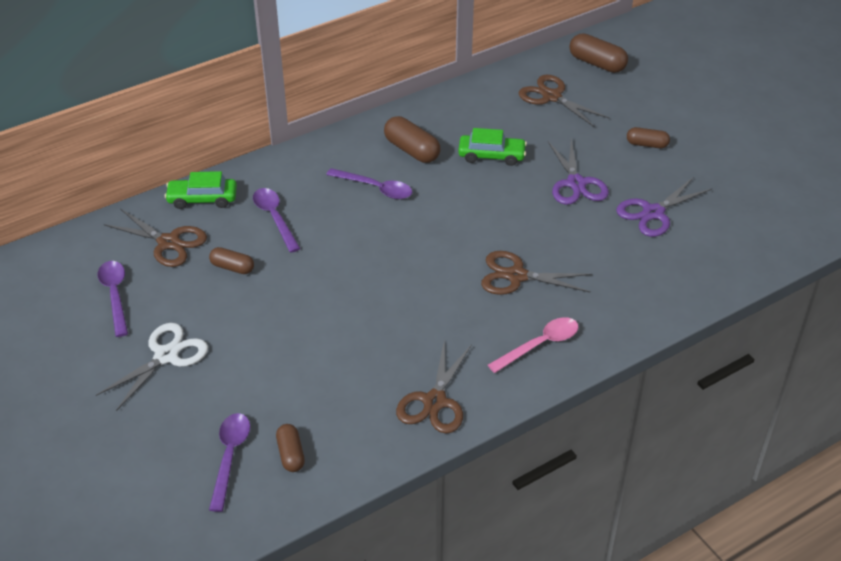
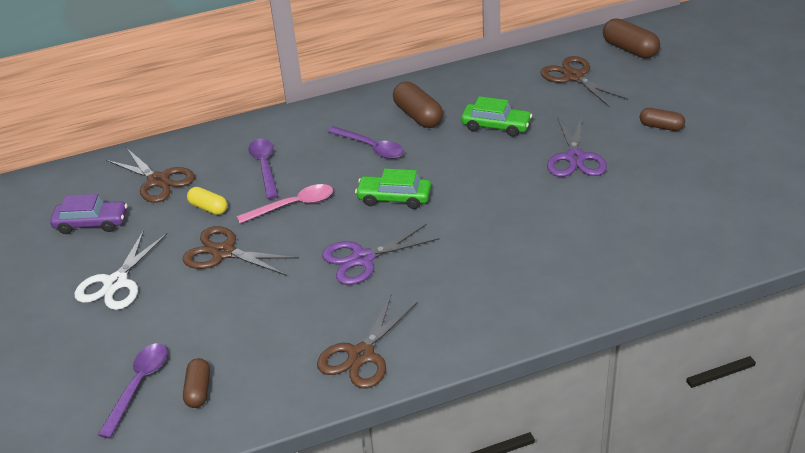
camera: 15 degrees right, 5 degrees down
white scissors [96,323,208,411] -> white scissors turned 150 degrees clockwise [75,230,167,310]
purple spoon [98,261,128,337] -> purple car [50,194,127,234]
green car [165,171,237,209] -> green car moved to [355,169,431,209]
brown capsule [209,247,254,274] -> yellow capsule [187,187,228,215]
brown scissors [481,251,592,295] -> brown scissors moved to [183,226,299,275]
pink spoon [488,317,578,373] -> pink spoon moved to [237,184,333,223]
purple scissors [616,178,712,237] -> purple scissors moved to [322,224,439,285]

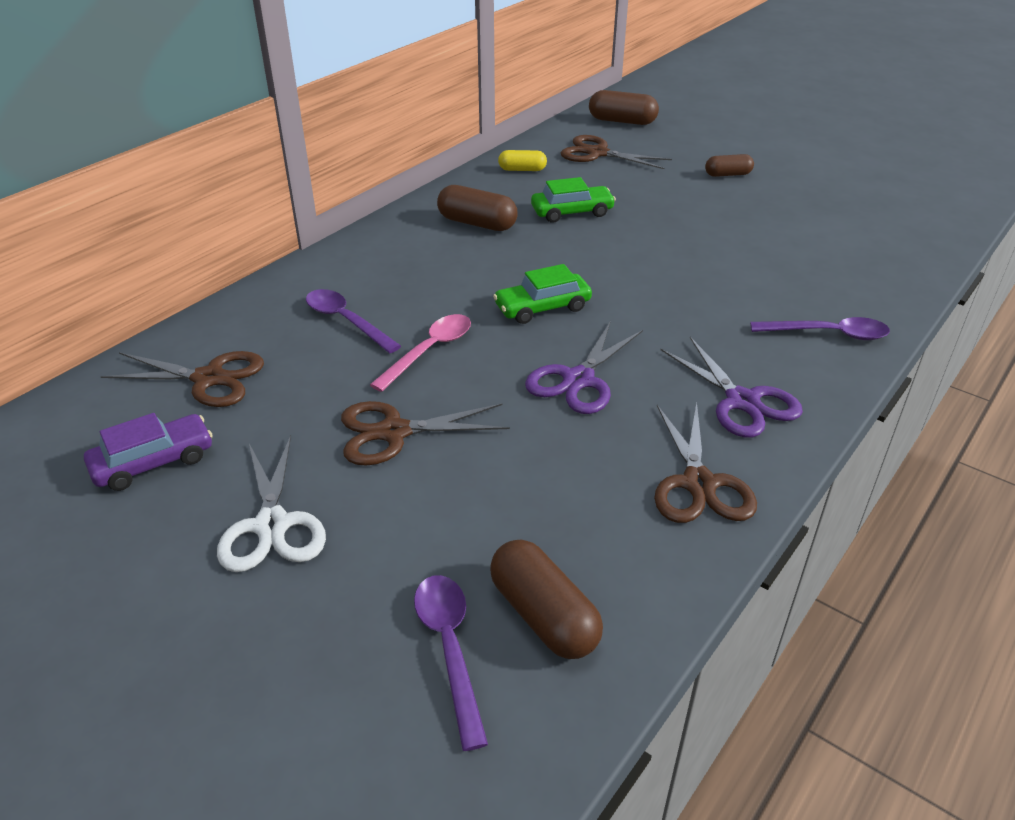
camera: 35 degrees left, 0 degrees up
brown capsule [183,358,210,408] -> brown capsule [490,539,603,659], size x1.59
yellow capsule [187,187,228,215] -> yellow capsule moved to [498,150,547,171]
purple spoon [327,126,404,159] -> purple spoon moved to [750,317,890,340]
purple scissors [547,116,607,177] -> purple scissors moved to [660,337,803,438]

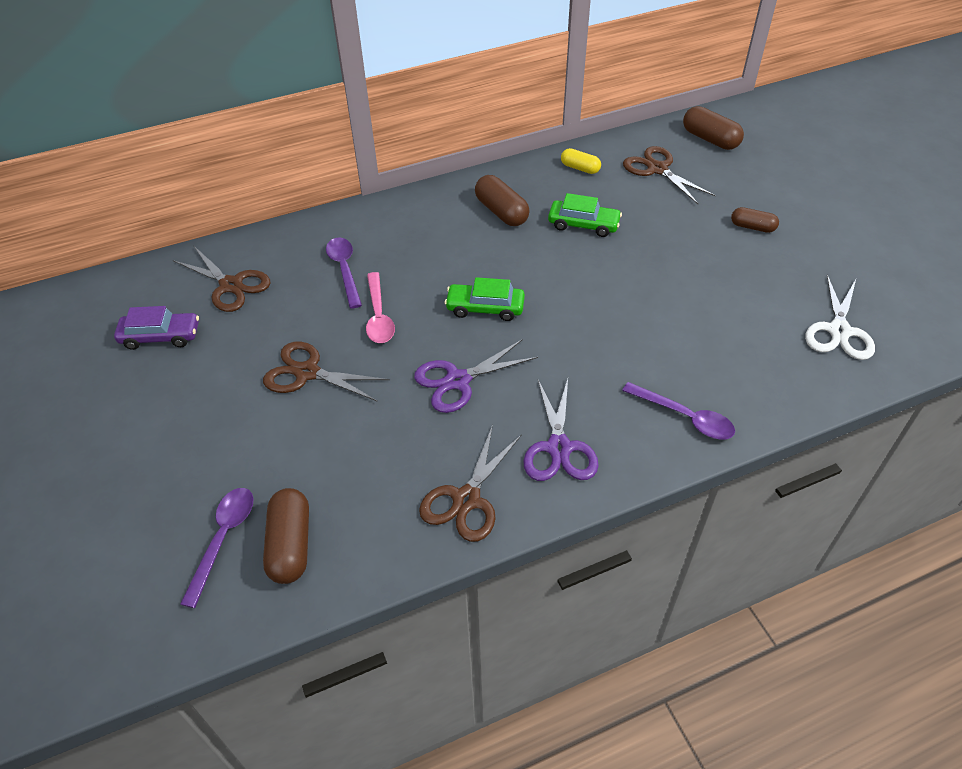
camera: 30 degrees right, 10 degrees up
white scissors [217,435,326,572] -> white scissors moved to [805,275,875,360]
pink spoon [370,314,471,392] -> pink spoon turned 105 degrees clockwise [366,272,395,343]

